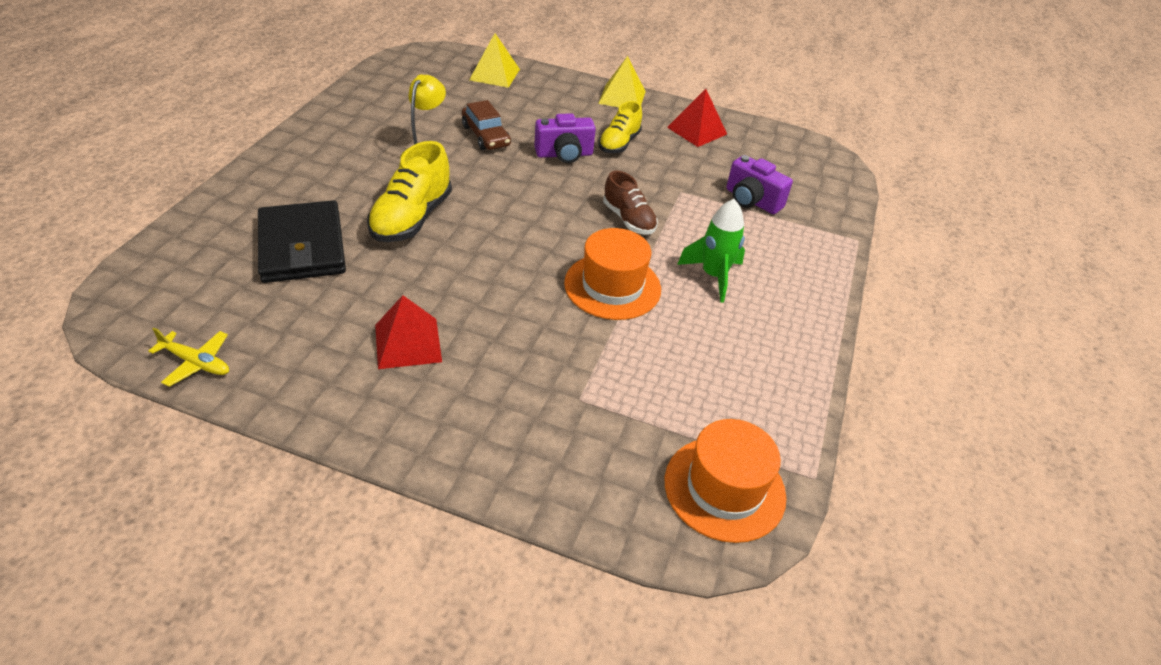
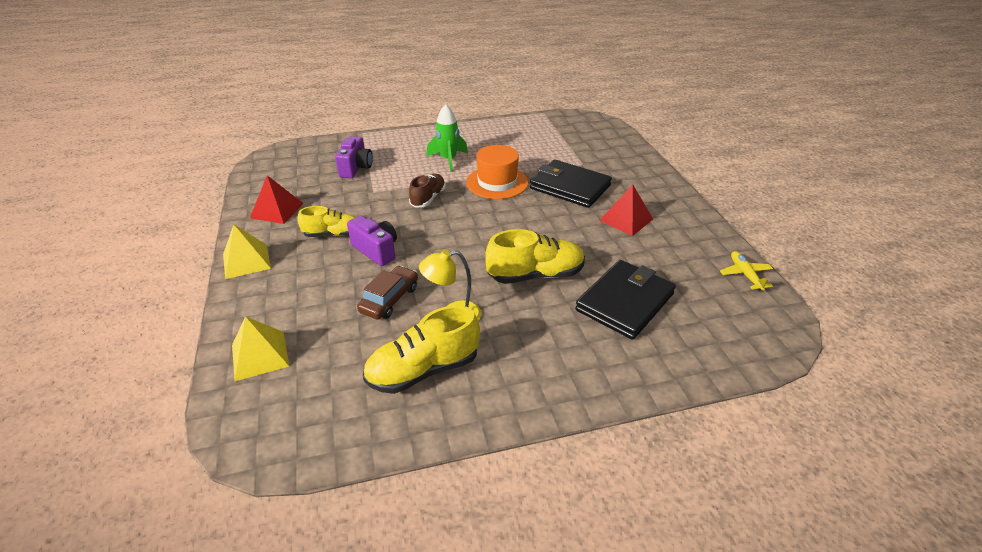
camera: 120 degrees left, 5 degrees down
orange hat [665,419,787,543] -> none
none -> yellow shoe [363,305,480,394]
none -> black wallet [530,159,612,208]

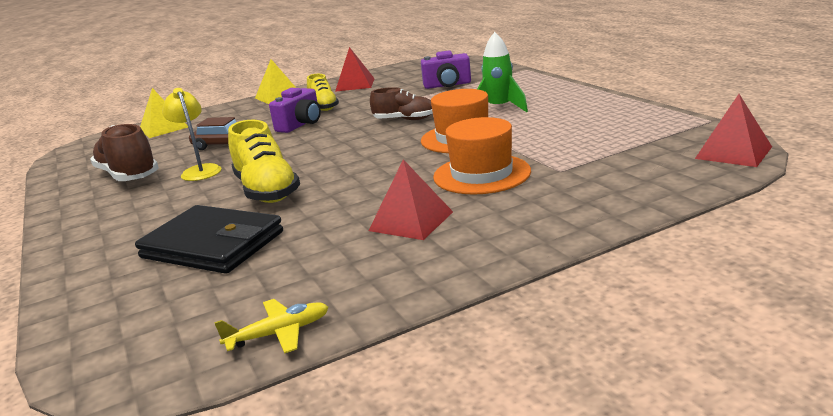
camera: 80 degrees right, 15 degrees down
yellow shoe [363,305,480,394] -> brown shoe [90,124,159,181]
black wallet [530,159,612,208] -> orange hat [433,117,531,195]
none -> red pyramid [695,94,772,167]

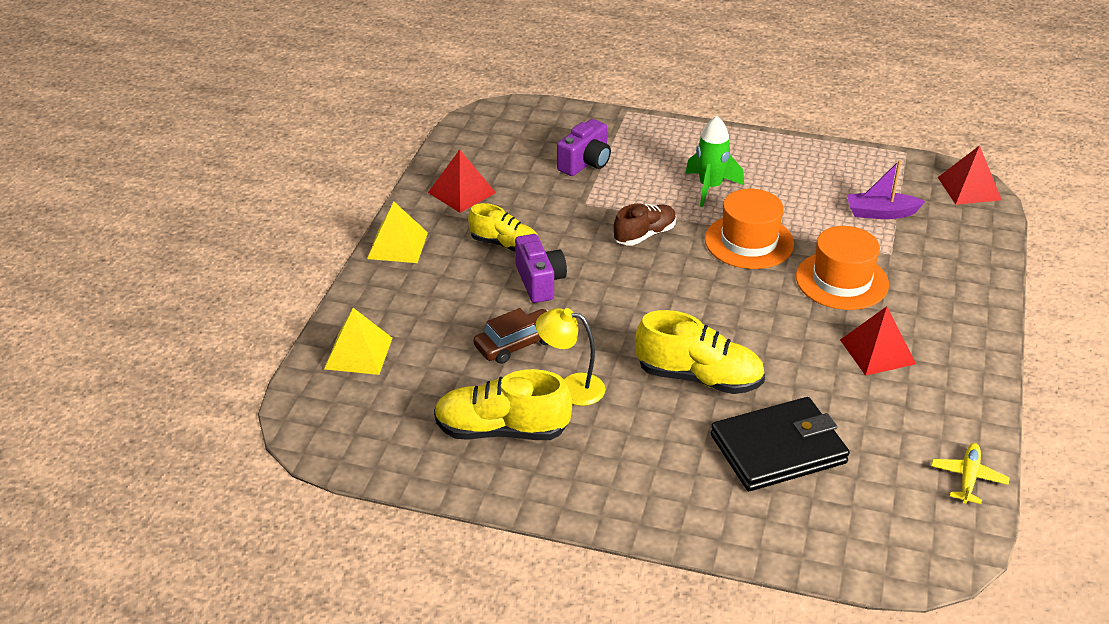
camera: 50 degrees left, 15 degrees up
brown shoe [90,124,159,181] -> yellow shoe [434,369,572,440]
none -> purple boat [847,160,925,219]

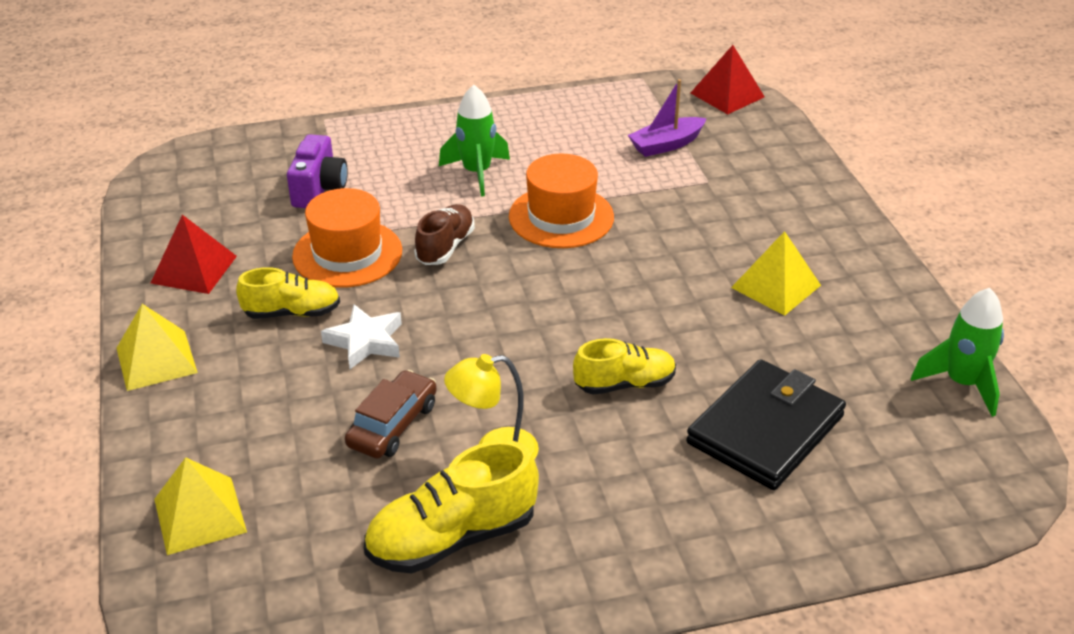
camera: 30 degrees left, 0 degrees up
purple camera [515,234,567,303] -> white star [321,304,402,369]
yellow shoe [636,310,765,394] -> yellow shoe [573,338,676,395], size x0.65
orange hat [796,226,889,310] -> orange hat moved to [292,188,402,288]
red pyramid [840,306,916,376] -> yellow pyramid [731,231,821,316]
yellow plane [931,443,1010,504] -> green rocket [911,288,1004,417]

